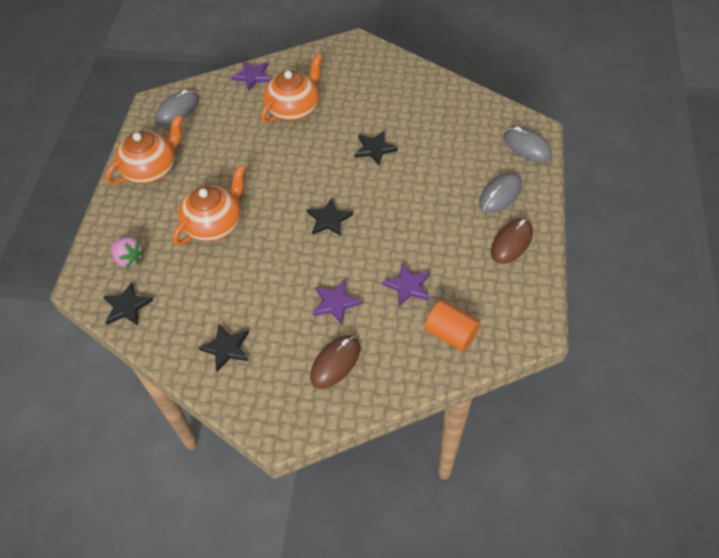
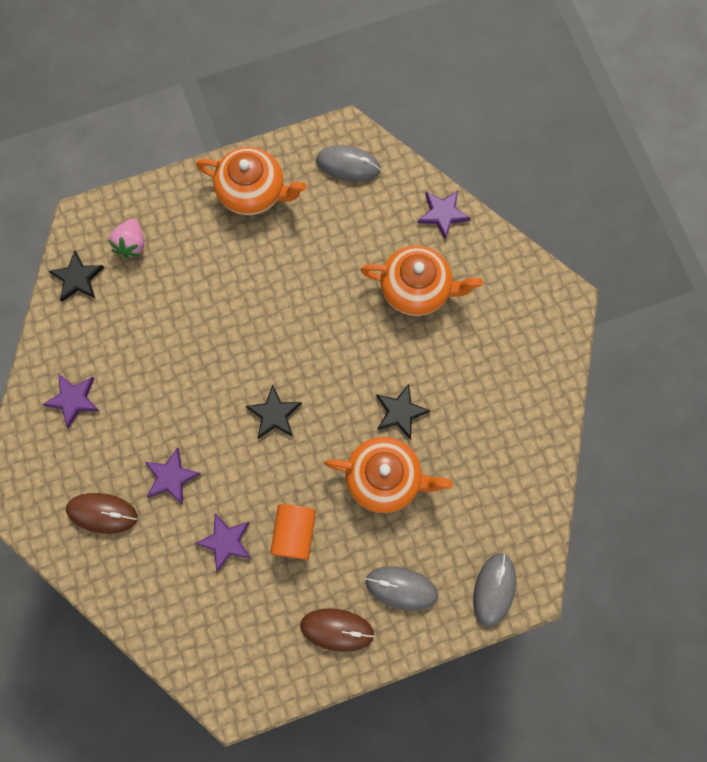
camera: 60 degrees right, 20 degrees up
orange teapot [173,165,246,245] -> orange teapot moved to [325,437,453,513]
black star [198,324,249,372] -> purple star [43,374,99,428]
orange cylinder [425,300,480,351] -> orange cylinder moved to [270,504,316,560]

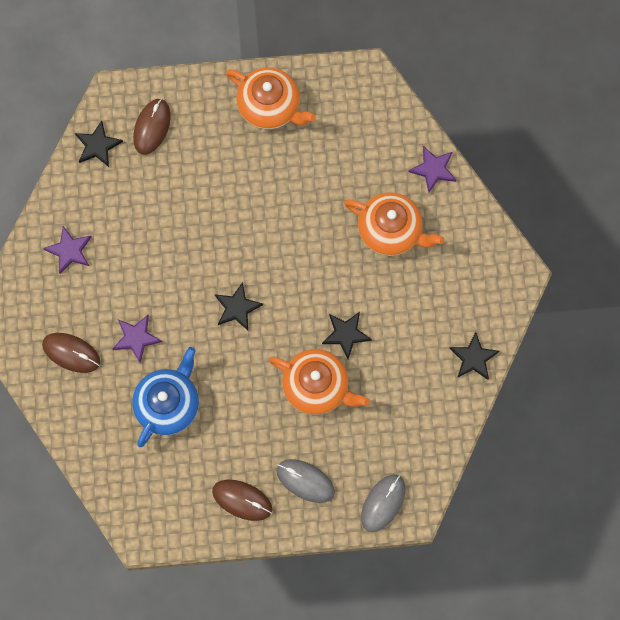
camera: 15 degrees right, 0 degrees up
pink strawberry [108,219,144,258] -> brown mouse [133,99,171,155]
purple star [194,513,251,572] -> blue teapot [132,347,199,447]
orange cylinder [270,504,316,560] -> none
grey mouse [316,145,381,182] -> none
none -> black star [449,332,500,380]

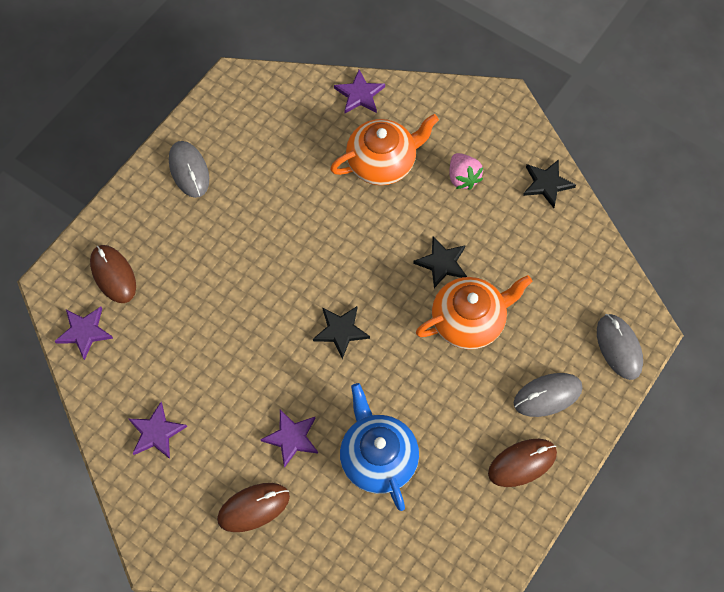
camera: 50 degrees left, 10 degrees down
black star [75,121,123,167] -> purple star [55,307,113,360]
orange teapot [226,67,316,129] -> grey mouse [169,141,209,198]
none -> pink strawberry [449,153,483,190]

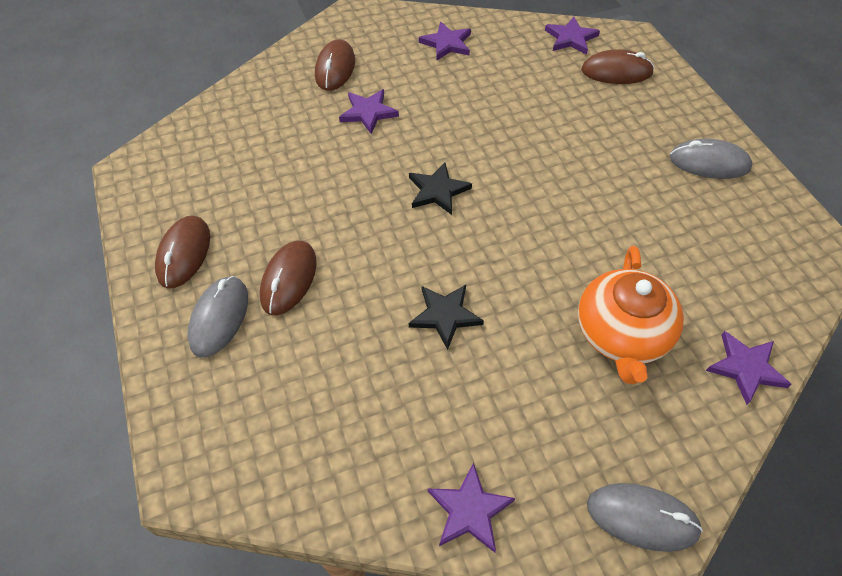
camera: 125 degrees right, 10 degrees down
blue teapot [340,383,419,511] -> none
orange teapot [416,275,532,350] -> none
pink strawberry [449,153,483,190] -> none
black star [523,159,576,208] -> purple star [428,462,515,552]
grey mouse [597,314,643,380] -> grey mouse moved to [587,483,703,552]
none -> brown mouse [260,241,317,315]

